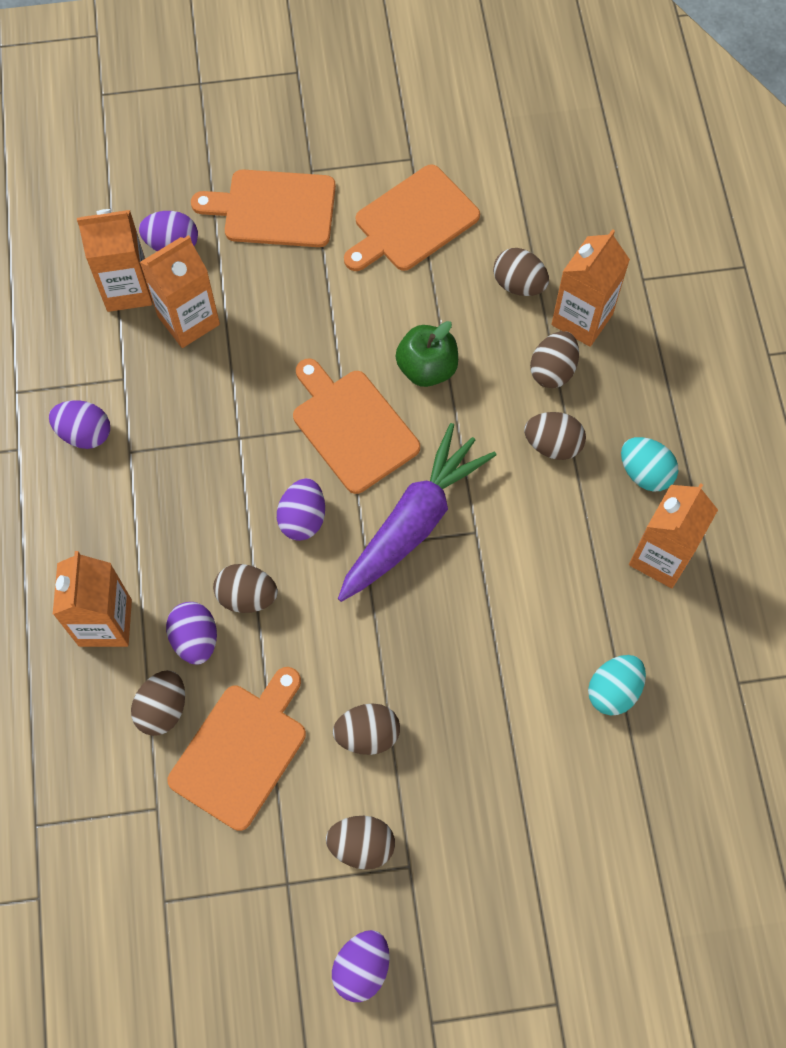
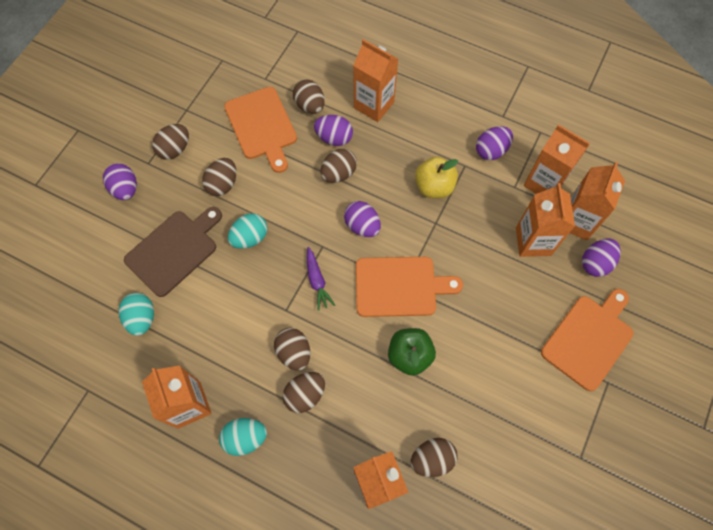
camera: 125 degrees right, 0 degrees up
purple egg [332,930,390,1002] -> purple egg moved to [103,163,137,200]
purple carrot [338,423,496,602] -> purple carrot [307,247,335,311], size x0.46
orange cutting board [344,164,480,271] -> none
brown egg [530,331,579,388] -> brown egg moved to [274,328,310,371]
none -> brown cutting board [124,207,222,297]
none -> turquoise egg [228,213,268,249]
none -> yellow apple [415,157,458,198]
none -> orange carton [524,124,590,194]

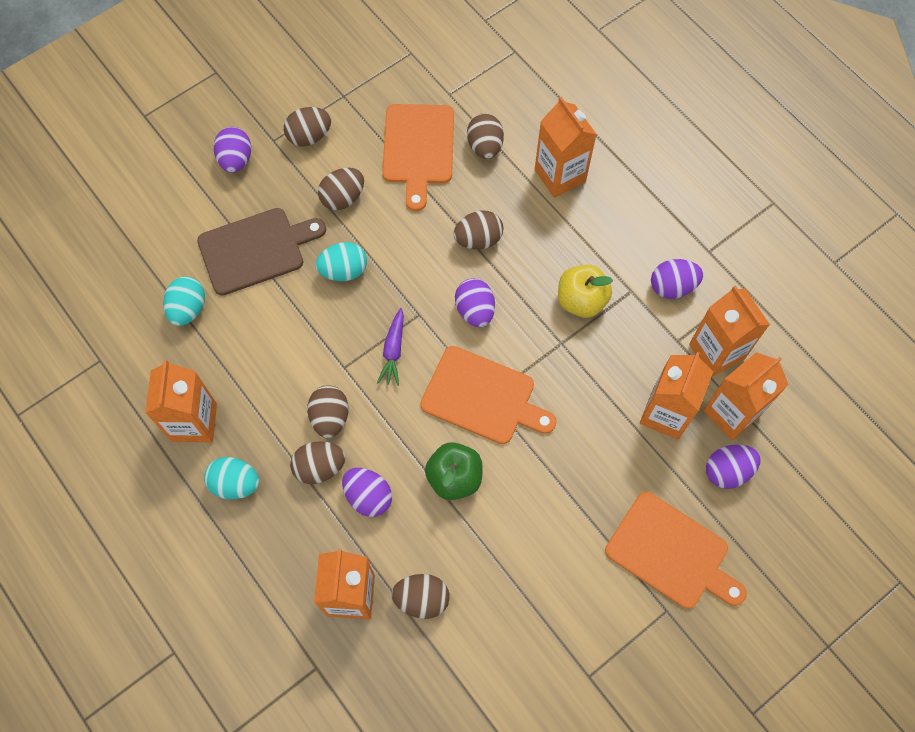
camera: 25 degrees right, 0 degrees up
purple egg [314,115,353,146] -> purple egg moved to [342,468,392,517]
orange cutting board [541,289,634,391] -> orange cutting board turned 60 degrees clockwise [605,492,747,609]

